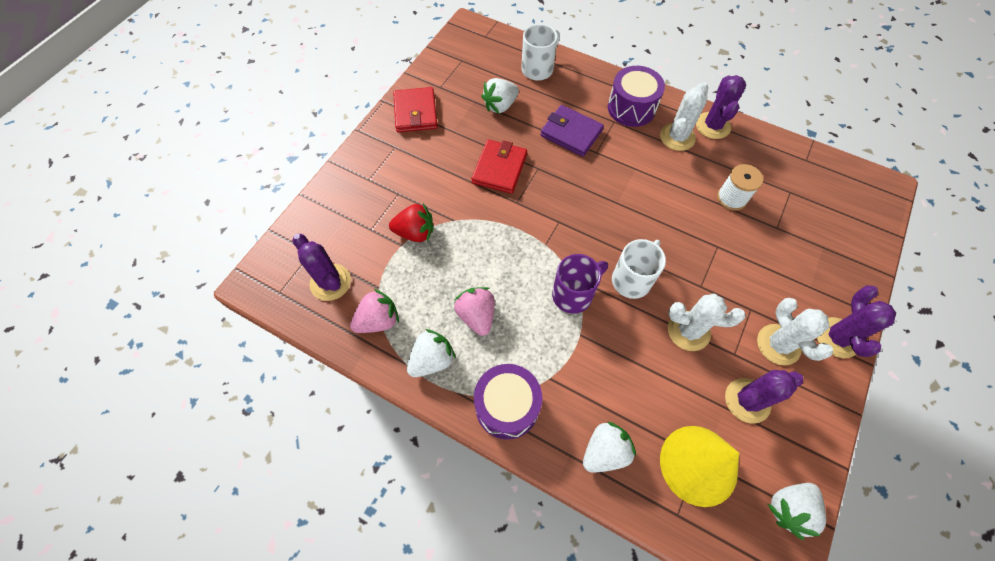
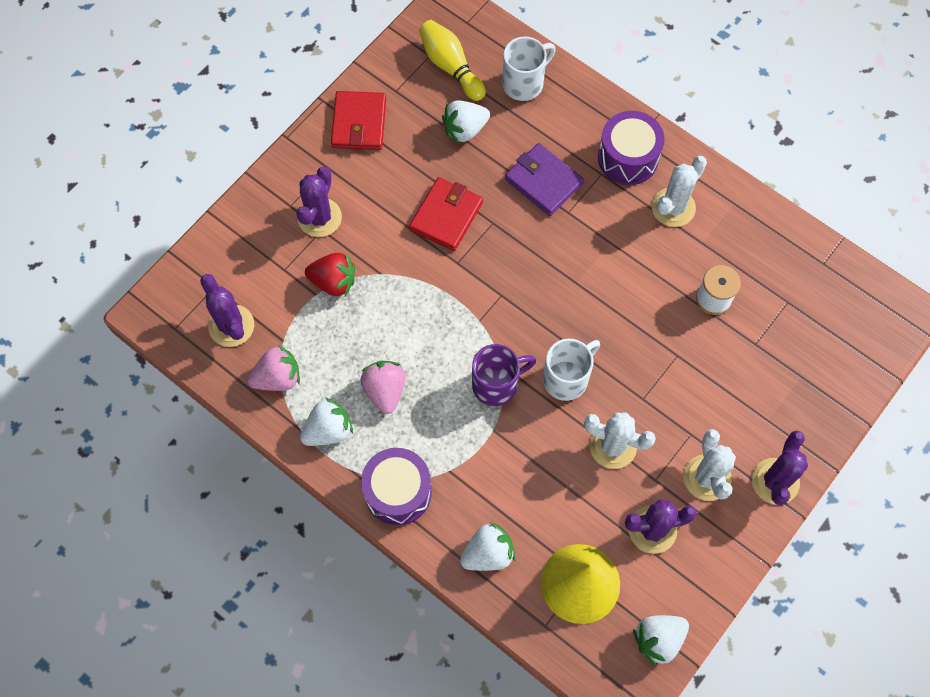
camera: 10 degrees right, 5 degrees up
purple cactus [696,75,746,139] -> purple cactus moved to [296,167,342,237]
none -> yellow bowling pin [419,20,486,101]

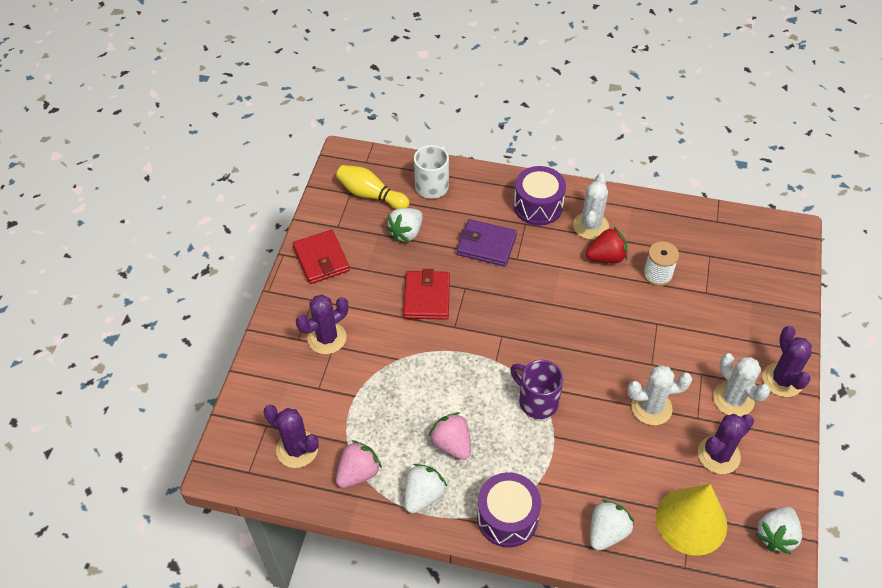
camera: 25 degrees left, 15 degrees down
purple cactus [296,167,342,237] -> purple cactus turned 60 degrees clockwise [296,295,348,354]
red strawberry [305,253,355,297] -> red strawberry moved to [586,227,628,263]
purple mug [472,344,536,406] -> purple mug turned 90 degrees counterclockwise [510,360,563,419]
white mug [543,339,600,401] -> none

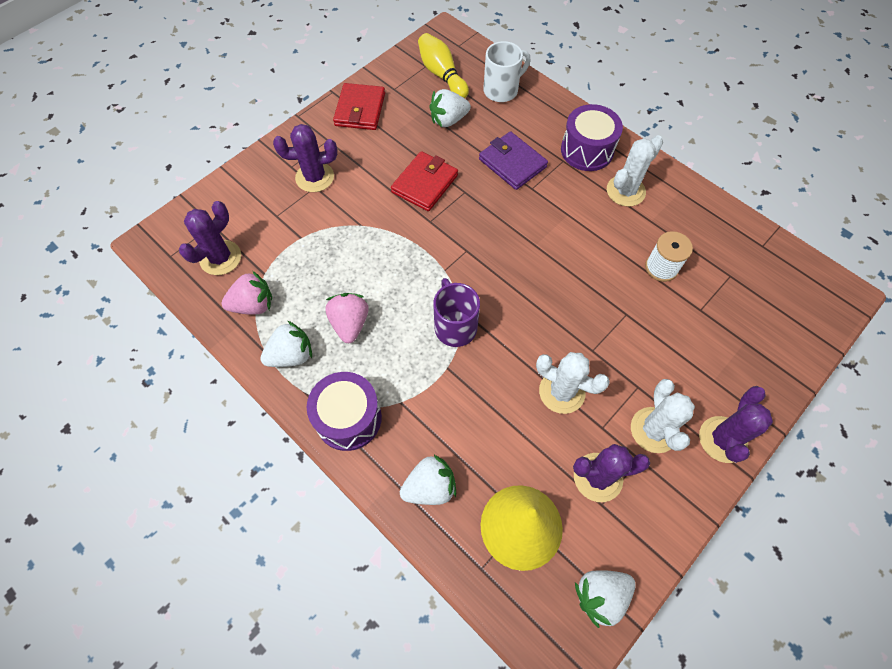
camera: 30 degrees right, 10 degrees up
purple cactus [264,405,319,468] -> purple cactus turned 60 degrees clockwise [179,201,241,275]
red strawberry [586,227,628,263] -> none

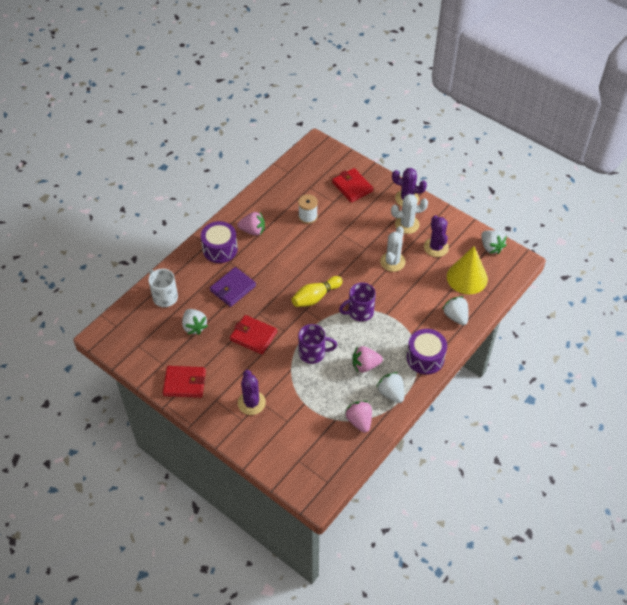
camera: 95 degrees left, 10 degrees down
purple cactus [179,201,241,275] -> none
yellow bowling pin [418,33,469,98] -> yellow bowling pin moved to [292,276,343,307]
white cactus [607,135,663,207] -> pink strawberry [237,212,265,236]
none -> purple mug [298,324,337,364]
none -> red wallet [332,168,373,203]

